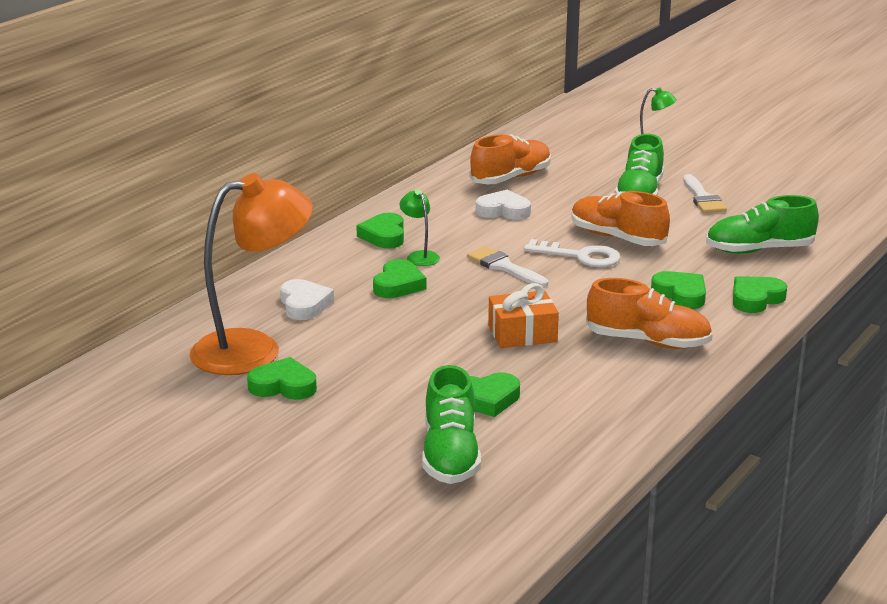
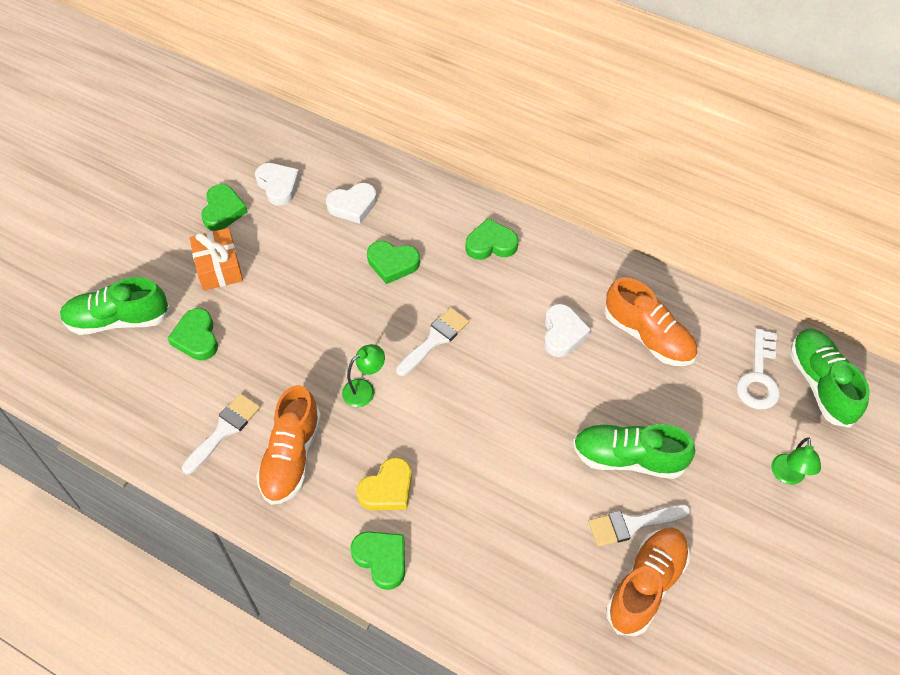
camera: 85 degrees right, 30 degrees up
orange lamp [190,173,313,375] -> white heart [255,163,300,206]
green lamp [400,190,440,266] -> green lamp moved to [342,344,385,407]
orange gift [488,283,559,348] -> orange gift moved to [189,228,243,291]
white key [524,239,620,267] -> white key moved to [737,328,780,409]
orange shoe [572,191,670,246] -> orange shoe moved to [606,528,690,636]
green heart [651,271,706,309] -> yellow heart [356,457,412,510]
green shoe [706,195,819,254] -> green shoe moved to [790,329,870,428]
none -> white brush [182,394,260,474]

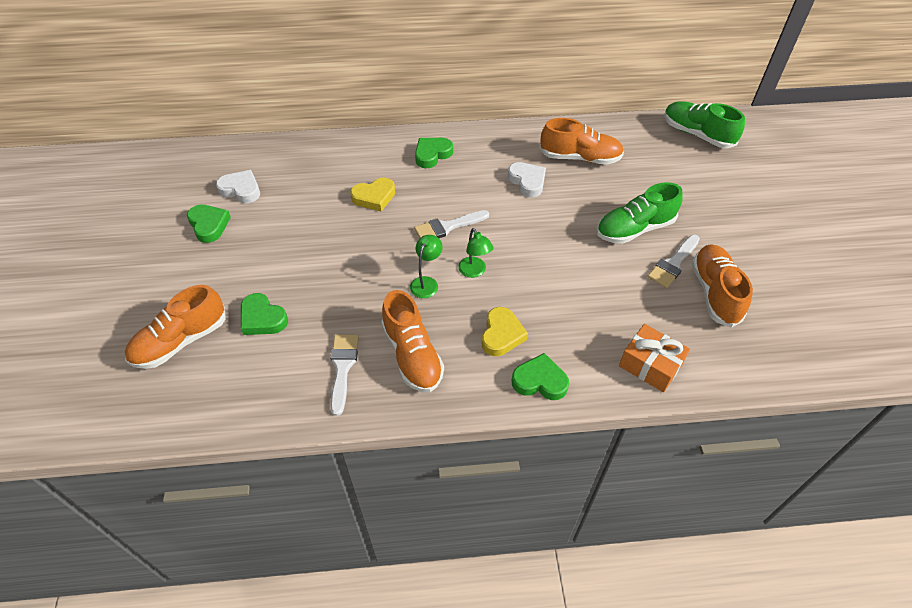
camera: 35 degrees left, 5 degrees down
green shoe [60,277,170,335] -> orange shoe [125,285,226,369]
orange gift [189,228,243,291] -> orange gift moved to [619,324,690,392]
white heart [326,183,377,224] -> none
green heart [367,241,420,284] -> yellow heart [350,177,395,212]
white brush [396,307,469,376] -> white brush turned 120 degrees counterclockwise [414,210,489,238]
white key [737,328,780,409] -> none
green lamp [771,437,821,485] -> green lamp moved to [458,228,493,278]

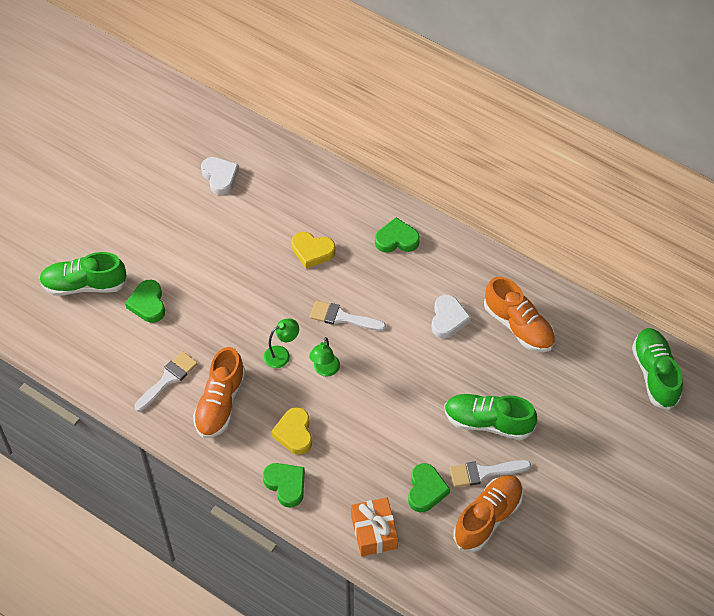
camera: 40 degrees right, 5 degrees up
orange shoe [125,285,226,369] -> green shoe [39,252,128,296]
green heart [187,205,231,243] -> green heart moved to [408,463,450,512]
yellow heart [482,307,528,356] -> yellow heart turned 120 degrees clockwise [271,407,312,455]

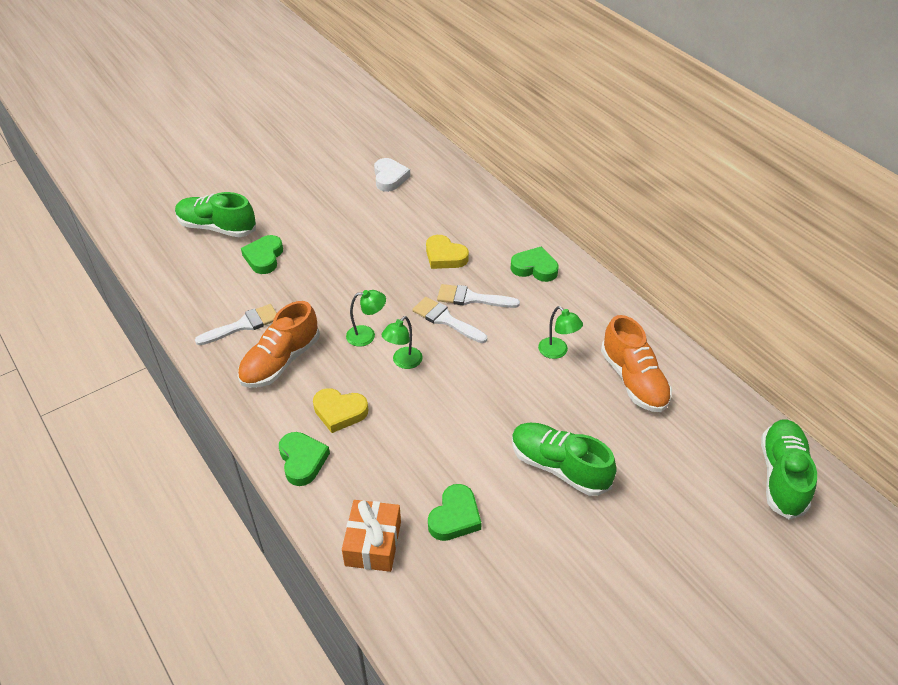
camera: 20 degrees right, 10 degrees down
yellow heart [271,407,312,455] -> yellow heart turned 90 degrees counterclockwise [313,388,368,433]
white heart [432,295,471,338] -> green lamp [538,306,583,359]
white brush [450,460,531,487] -> white brush moved to [437,284,520,308]
orange shoe [453,475,523,552] -> none

